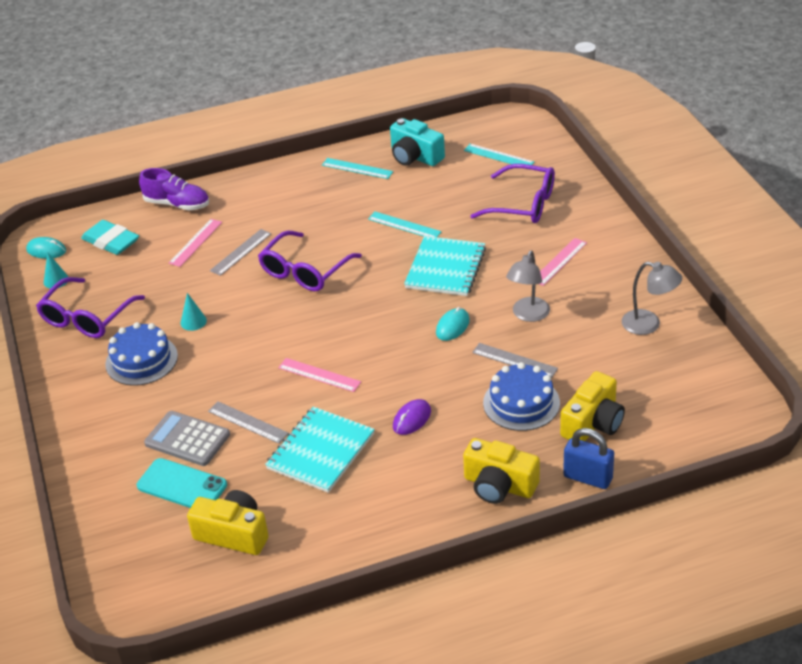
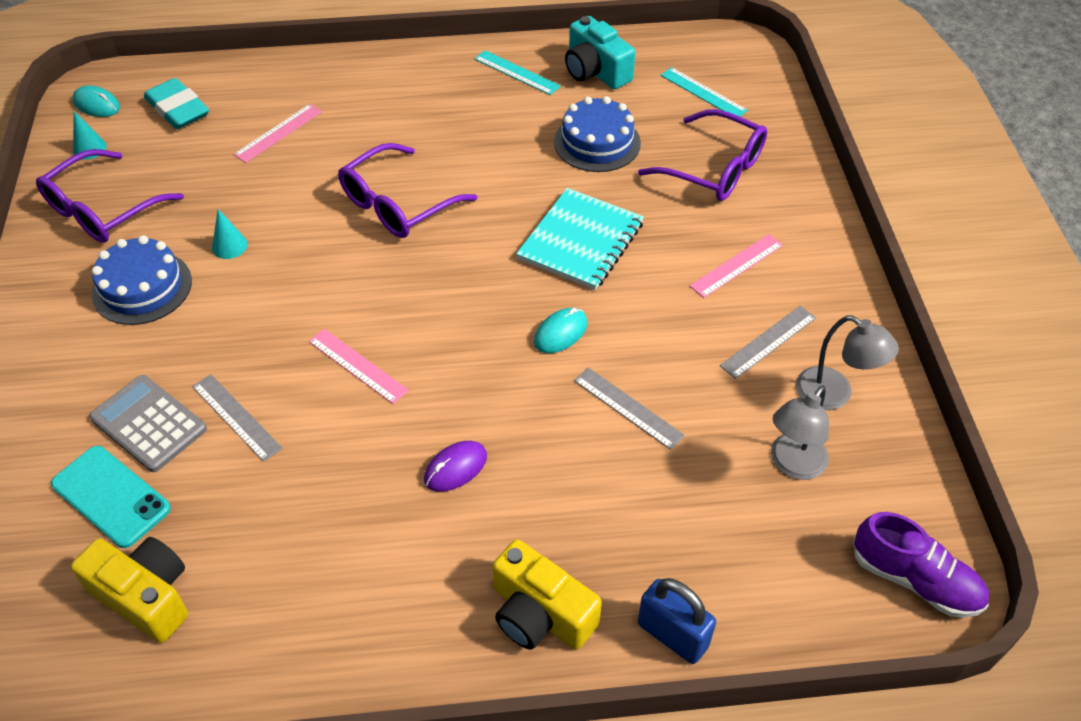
camera: 10 degrees right, 10 degrees up
purple shoe [139,168,209,211] -> purple shoe moved to [853,512,989,618]
grey ruler [210,229,271,276] -> grey ruler moved to [720,306,816,379]
turquoise notebook [265,407,375,493] -> none
turquoise ruler [368,211,442,237] -> none
blue cake [483,362,560,431] -> blue cake moved to [554,96,641,172]
grey lamp [506,251,550,322] -> grey lamp moved to [771,385,829,480]
yellow camera [560,371,625,441] -> none

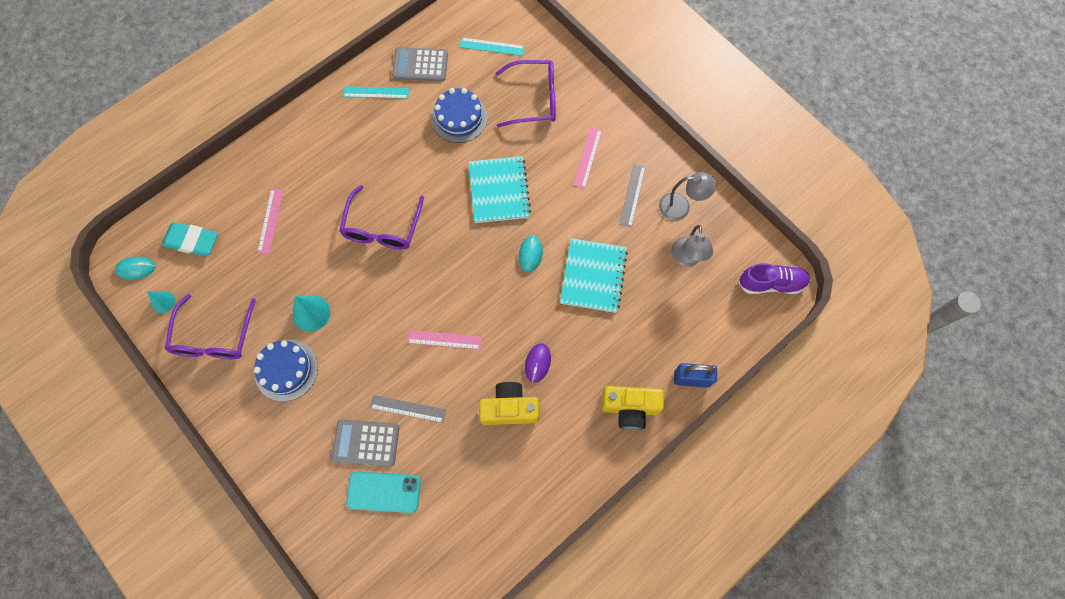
camera: 35 degrees left, 20 degrees up
yellow camera [71,537,188,643] -> yellow camera moved to [479,382,539,425]
turquoise cone [212,209,248,259] -> turquoise cone [293,296,331,332], size x1.63
turquoise camera [565,16,635,89] -> grey calculator [392,47,448,82]
grey ruler [574,367,685,450] -> turquoise notebook [560,238,628,313]

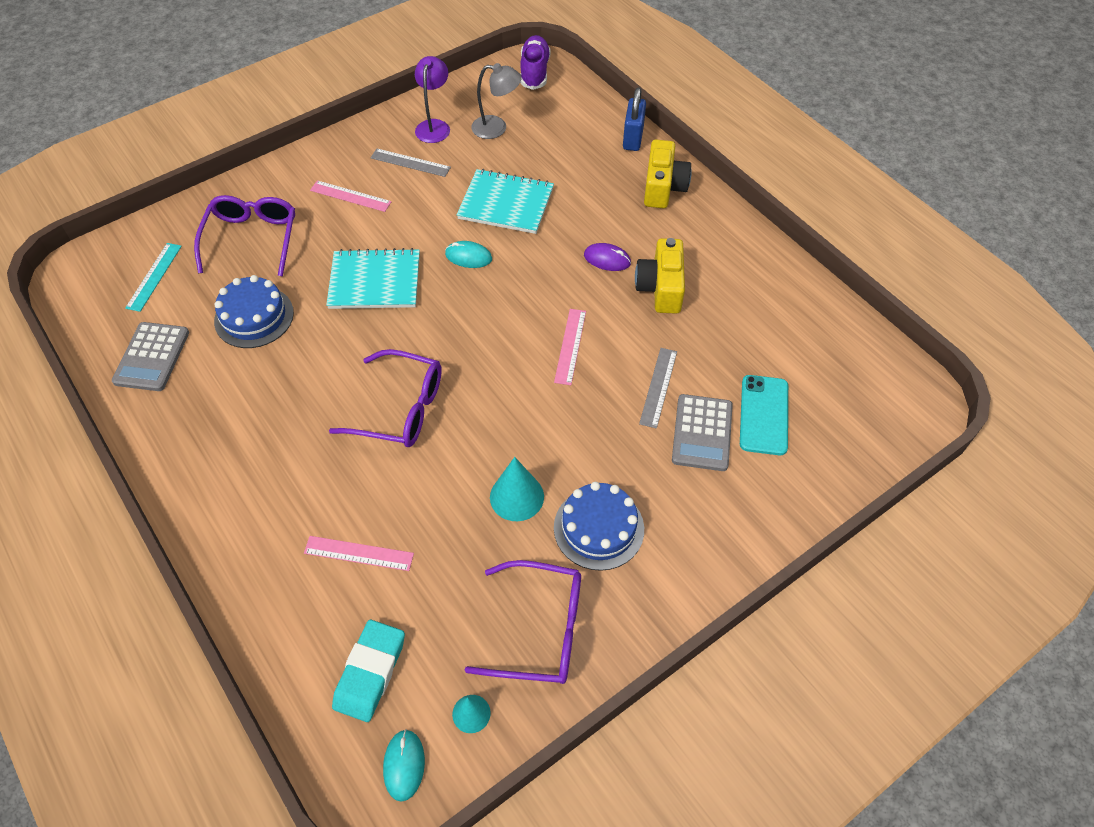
camera: 85 degrees left, 15 degrees down
turquoise ruler [342,86,409,99] -> none
grey lamp [659,172,717,221] -> purple lamp [415,56,450,143]

